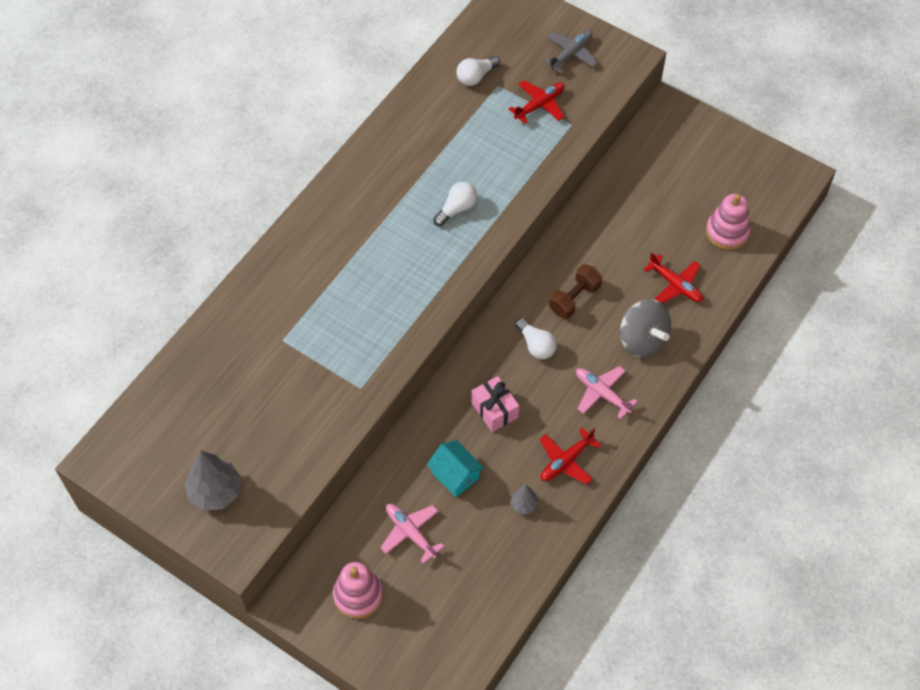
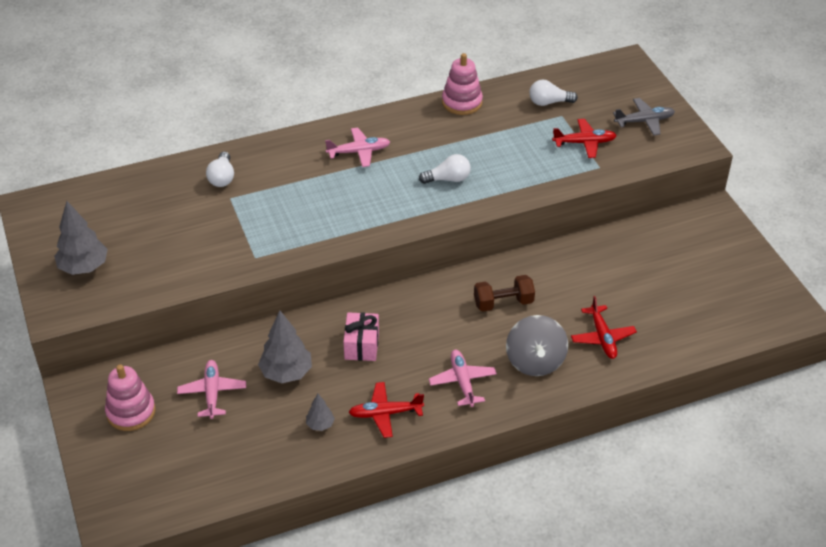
camera: 35 degrees right, 15 degrees down
turquoise house [427,440,484,497] -> grey tree [258,311,312,383]
white light bulb [516,318,557,359] -> white light bulb moved to [206,152,234,187]
pink stacking toy [706,194,751,250] -> pink stacking toy moved to [442,53,483,115]
none -> pink plane [325,127,390,167]

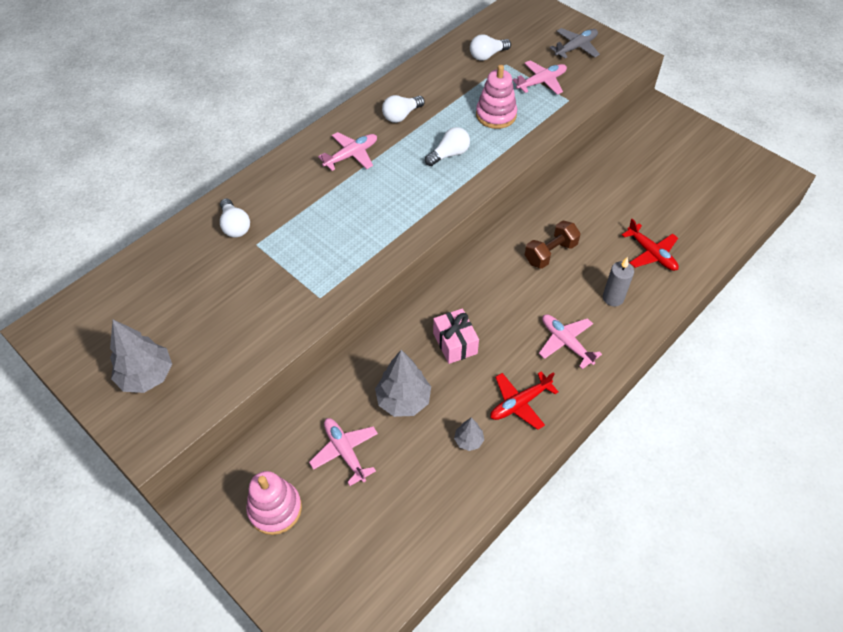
camera: 25 degrees left, 10 degrees up
pink stacking toy [442,53,483,115] -> pink stacking toy moved to [476,65,517,129]
grey spinning top [506,315,568,376] -> grey candle [603,257,634,307]
red plane [552,119,617,158] -> pink plane [512,61,567,95]
none -> white light bulb [382,95,425,123]

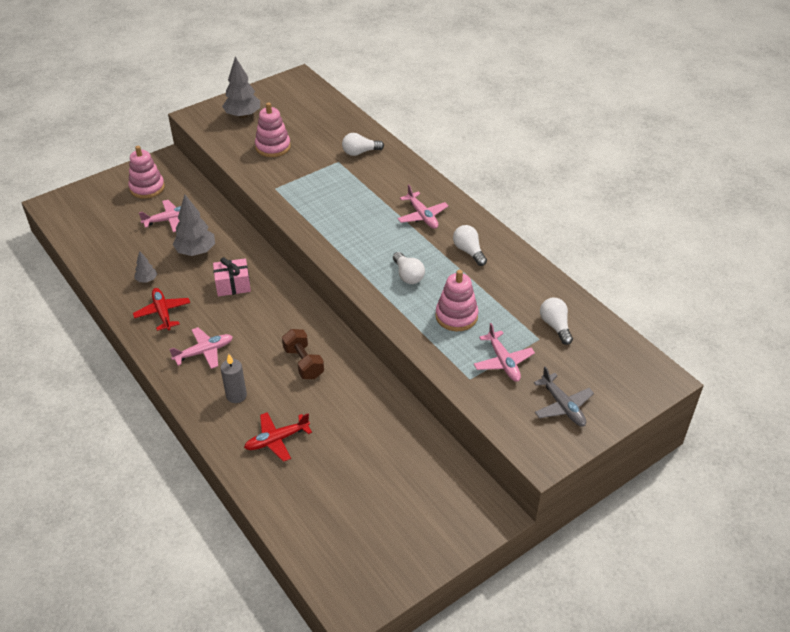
camera: 100 degrees right, 10 degrees down
none -> pink stacking toy [255,102,291,157]

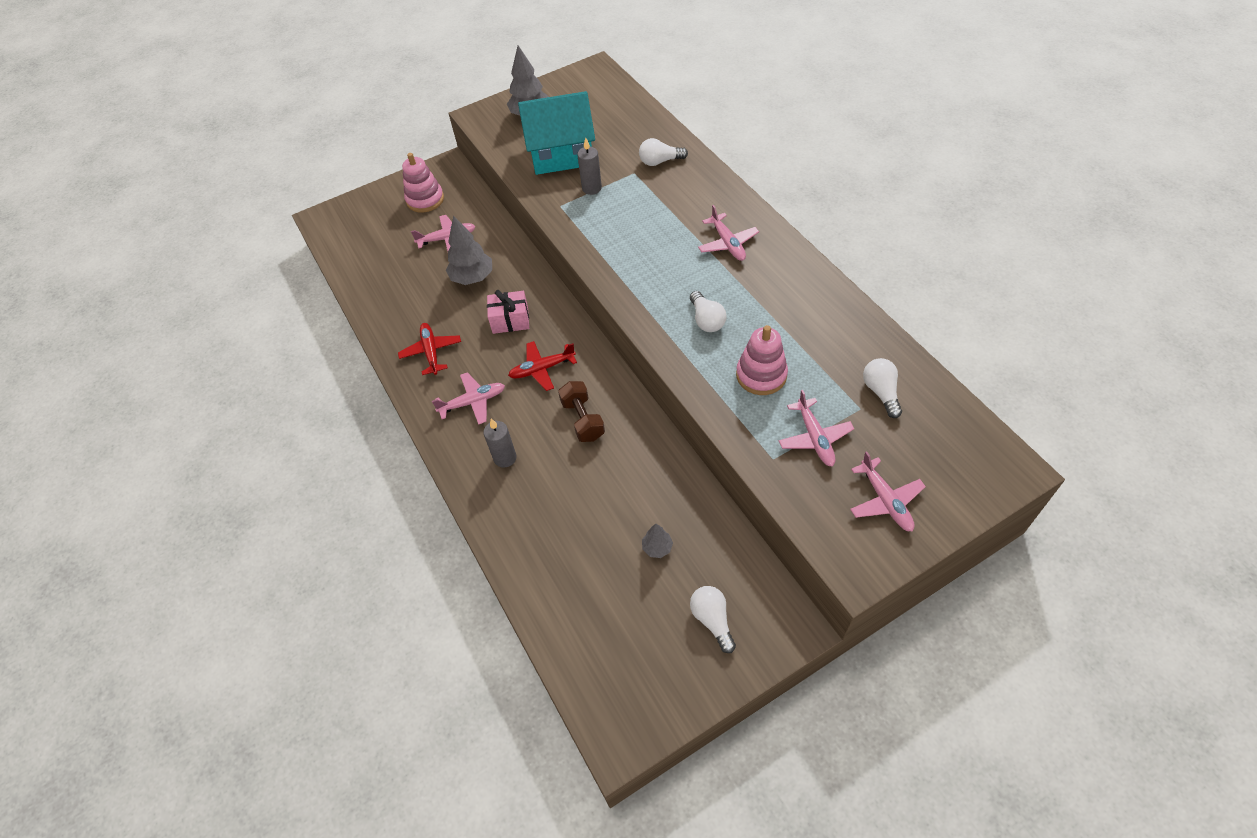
camera: 10 degrees right, 10 degrees up
grey tree [134,251,157,283] -> grey tree moved to [642,523,673,558]
red plane [244,412,312,462] -> red plane moved to [508,341,577,391]
pink stacking toy [255,102,291,157] -> turquoise house [518,91,595,175]
white light bulb [453,225,487,266] -> white light bulb moved to [690,586,736,653]
grey plane [534,367,594,426] -> pink plane [850,452,926,531]
none -> grey candle [577,138,602,195]

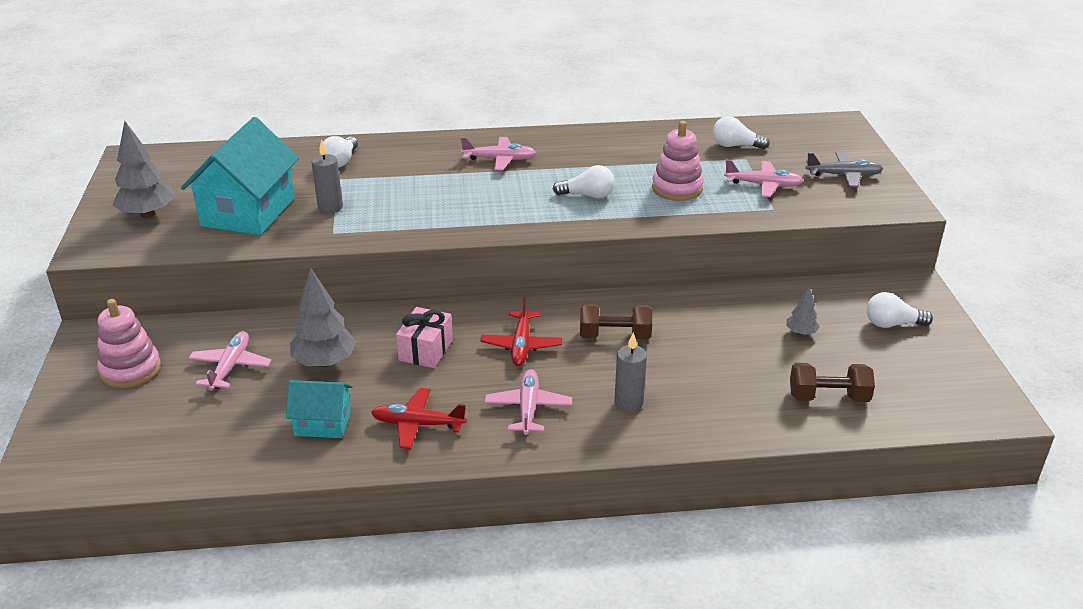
camera: 70 degrees left, 20 degrees down
pink plane [850,452,926,531] -> grey plane [805,152,883,187]
none -> turquoise house [286,380,353,438]
none -> brown dumbbell [790,363,875,402]

